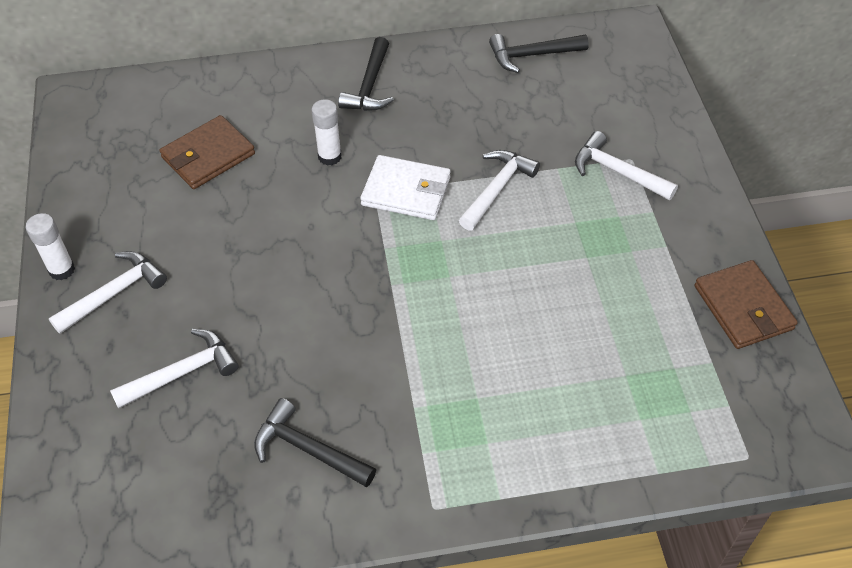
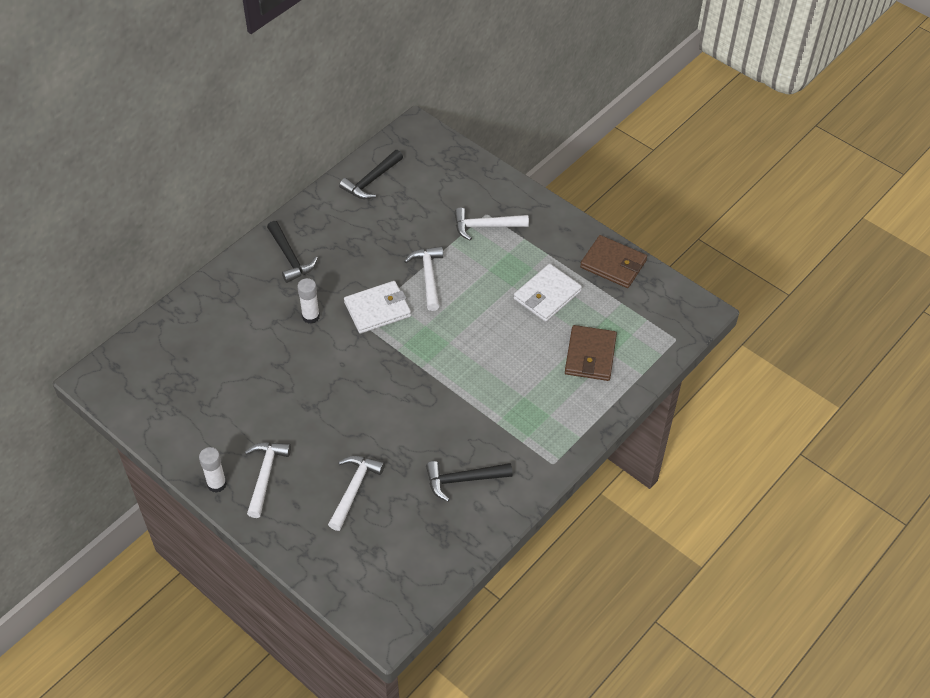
camera: 40 degrees left, 0 degrees up
brown wallet [160,115,255,189] -> brown wallet moved to [565,325,617,381]
none -> white wallet [514,264,582,322]

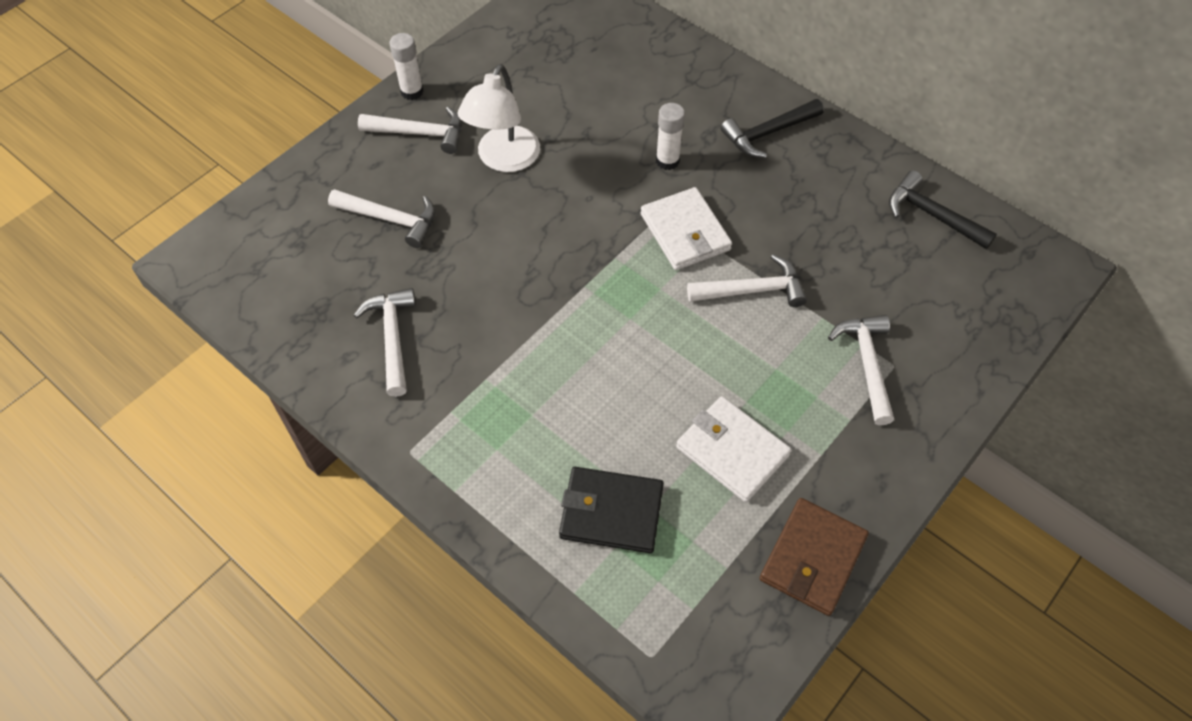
camera: 90 degrees right, 5 degrees up
black hammer [426,461,513,502] -> white hammer [354,288,416,397]
brown wallet [565,325,617,381] -> black wallet [559,467,664,553]
none -> white lamp [458,64,540,172]

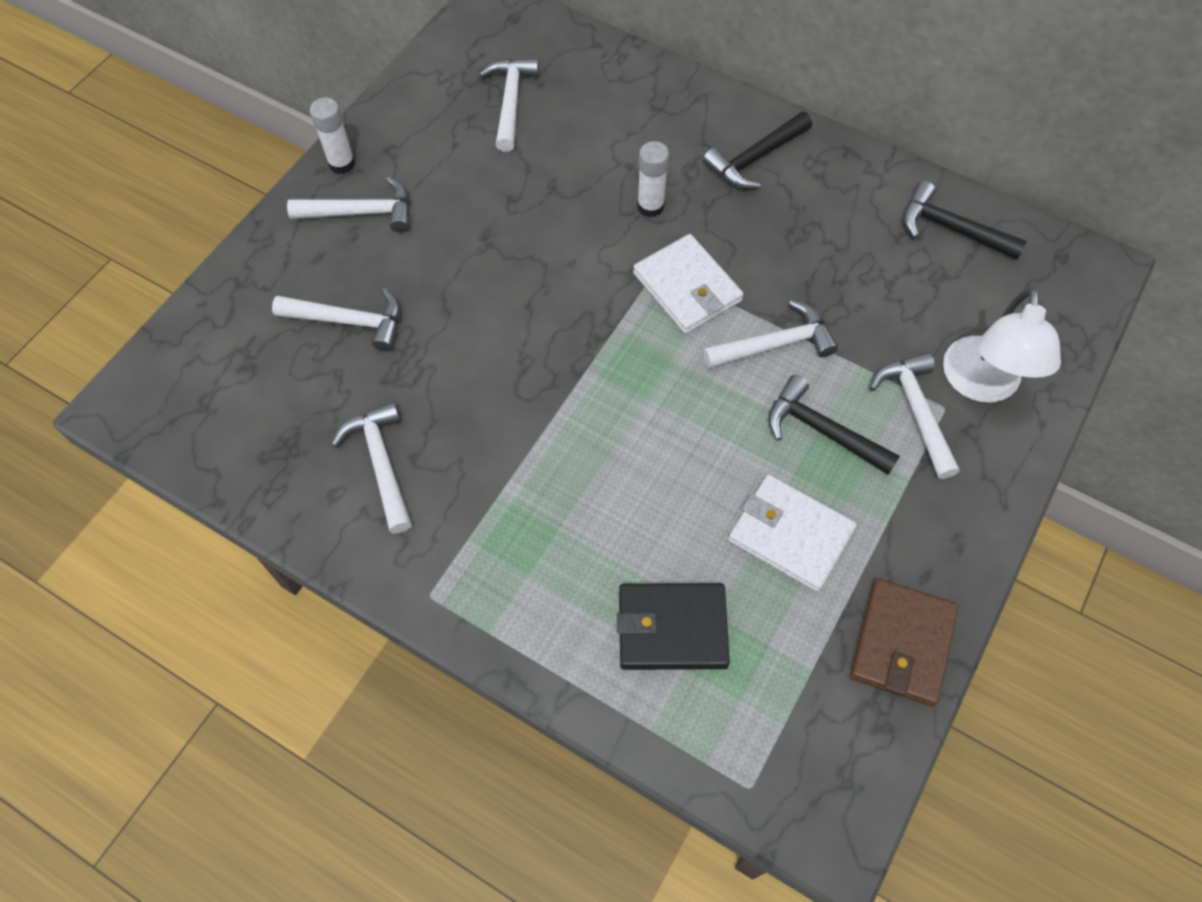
camera: 10 degrees left, 5 degrees up
white lamp [458,64,540,172] -> white lamp moved to [943,288,1061,402]
none -> white hammer [479,58,539,152]
none -> black hammer [768,375,900,475]

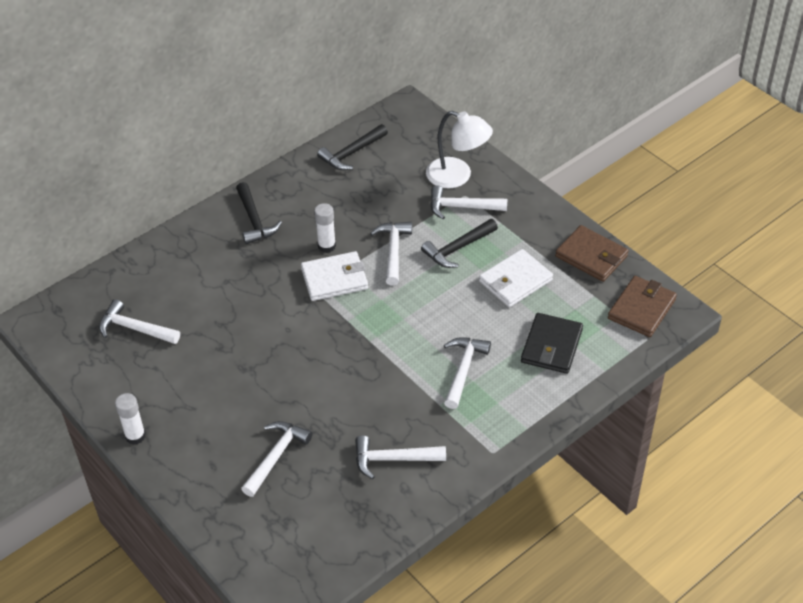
camera: 70 degrees left, 15 degrees down
white hammer [287,177,410,233] -> white hammer moved to [444,337,491,409]
white glue stick [637,141,669,217] -> white glue stick moved to [314,203,336,253]
none -> brown wallet [608,276,677,337]

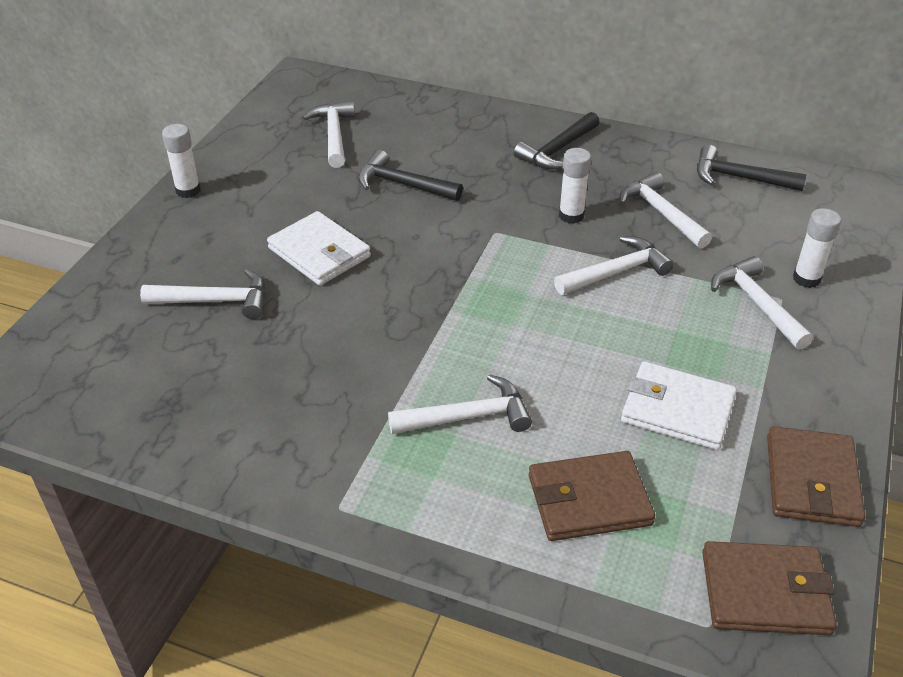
camera: 60 degrees right, 5 degrees down
white wallet [301,251,368,301] -> white wallet moved to [267,211,371,286]
white hammer [355,435,446,479] -> white hammer moved to [619,172,712,249]
black hammer [421,219,498,268] -> black hammer moved to [358,150,463,201]
white lamp [426,111,493,188] -> white glue stick [793,208,841,288]
black wallet [521,313,583,374] -> brown wallet [529,451,655,541]

